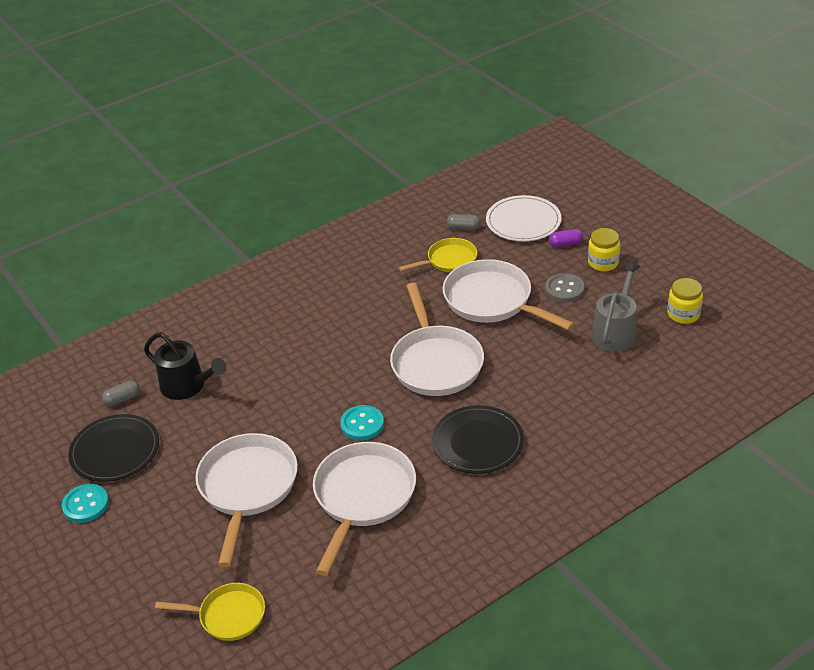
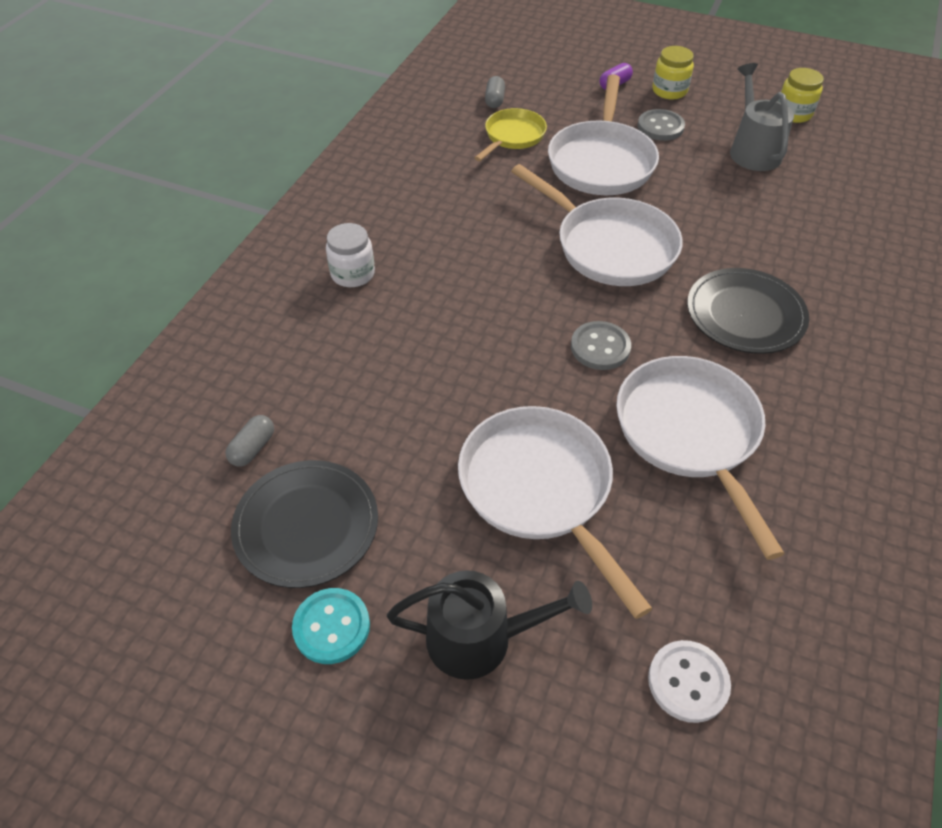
camera: 35 degrees left, 10 degrees up
black watering can [144,332,227,400] -> black watering can moved to [387,570,592,680]
yellow pan [155,583,265,641] -> white button [648,640,731,723]
turquoise button [340,405,384,440] -> grey button [571,321,631,370]
white pan [442,259,575,330] -> white pan turned 90 degrees counterclockwise [548,74,659,195]
grey capsule [447,214,480,230] -> grey capsule turned 60 degrees counterclockwise [485,76,505,108]
white plate [486,195,562,241] -> none
none -> white jar [326,223,375,287]

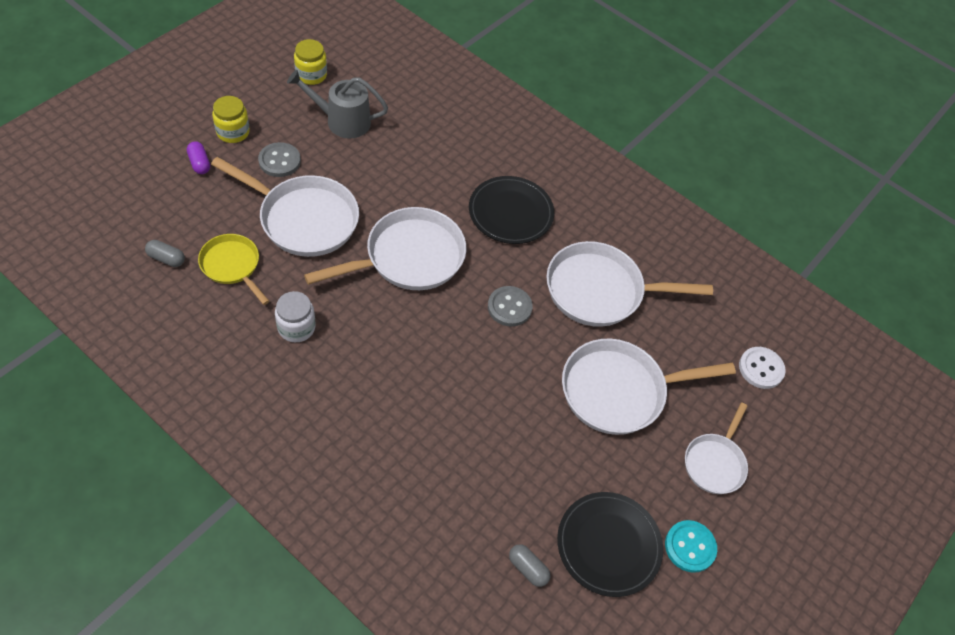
camera: 80 degrees left, 5 degrees up
white jar [326,223,375,287] -> white jar moved to [275,291,316,342]
black watering can [387,570,592,680] -> white pan [685,402,748,494]

